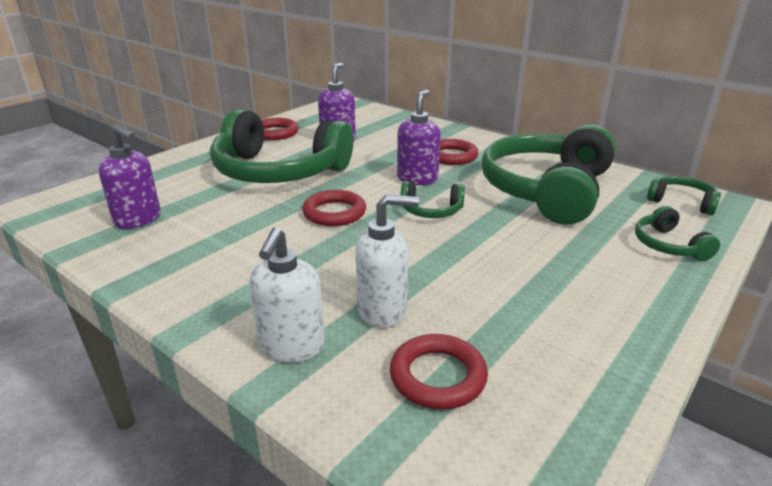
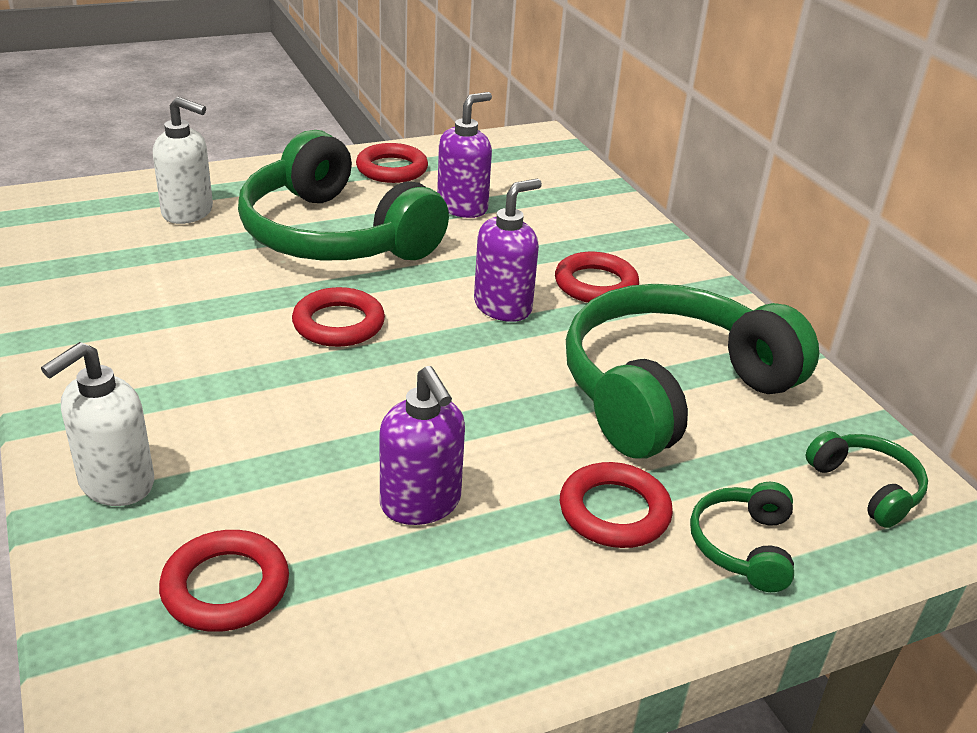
camera: 25 degrees right, 5 degrees up
purple soap dispenser [99,124,161,229] -> purple soap dispenser moved to [380,366,465,525]
white soap dispenser [355,194,419,328] -> white soap dispenser moved to [153,97,213,224]
green headphones [401,181,465,218] -> none
none -> red ring [560,462,673,548]

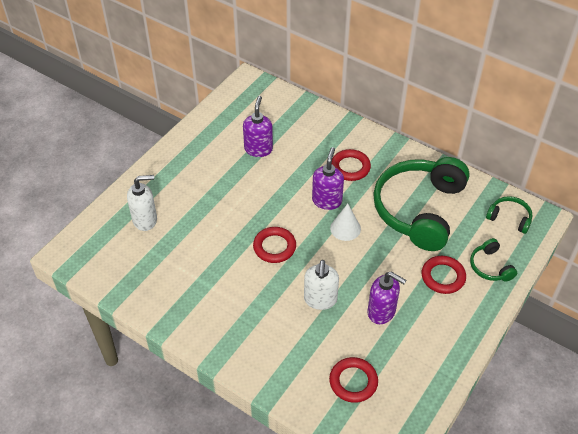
camera: 30 degrees left, 15 degrees up
white soap dispenser [41,342,154,506] -> white soap dispenser moved to [304,260,339,310]
green headphones [238,130,449,260] -> none
red ring [356,143,428,183] -> none
none -> white cone [330,204,361,241]

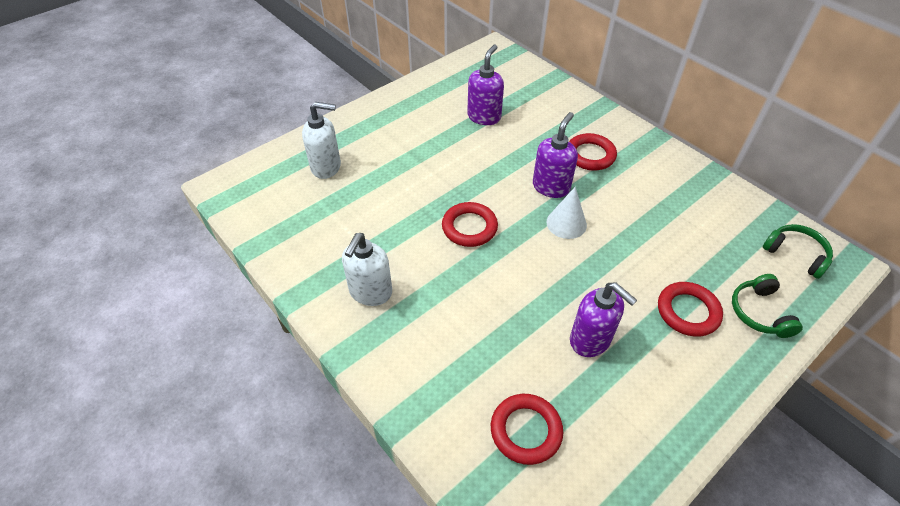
camera: 15 degrees right, 0 degrees up
white soap dispenser [304,260,339,310] -> white soap dispenser moved to [342,233,392,306]
green headphones [373,157,470,251] -> none

